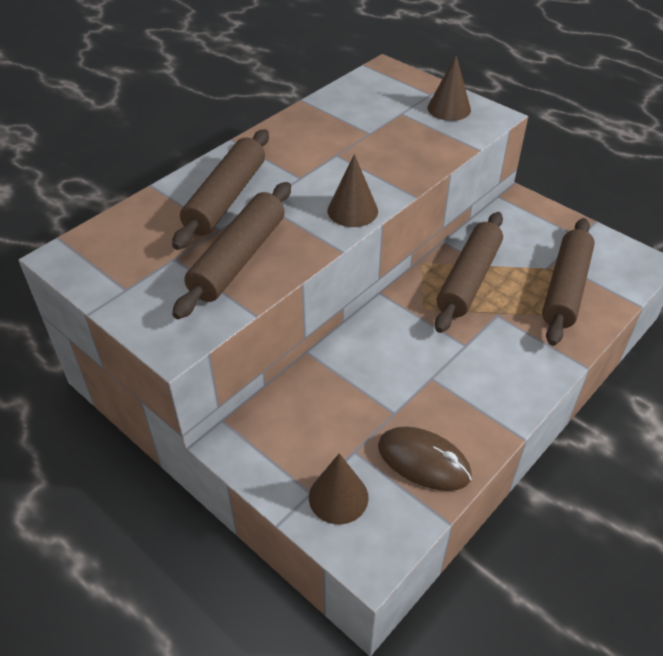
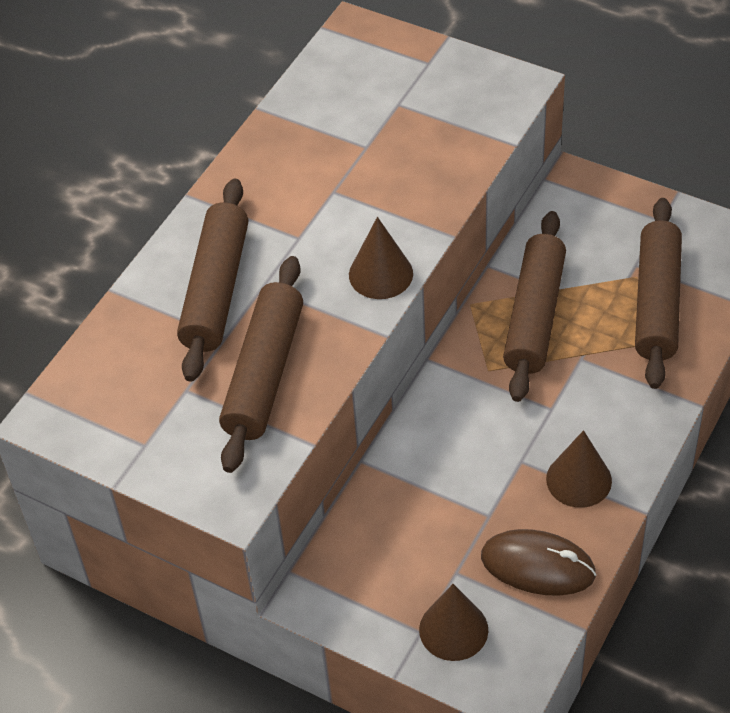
camera: 10 degrees left, 5 degrees up
brown cone [427,56,471,121] -> brown cone moved to [546,430,612,508]

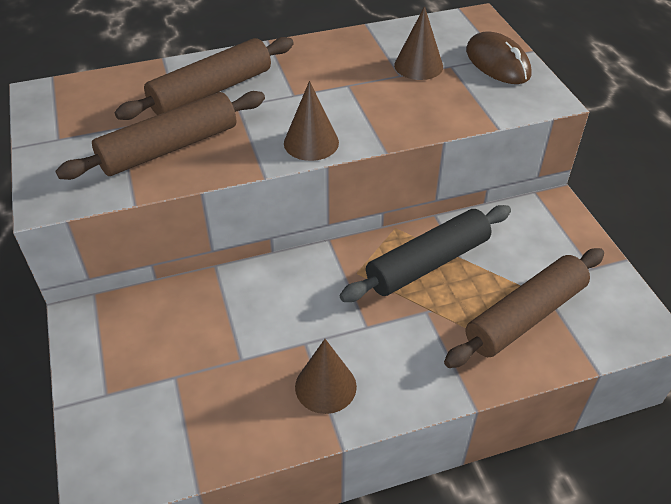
camera: 40 degrees right, 5 degrees down
brown cone [419,584,488,661] -> brown cone moved to [394,6,443,80]
brown mouse [481,529,597,596] -> brown mouse moved to [466,31,531,84]
brown rolling pin [503,211,566,402] -> black rolling pin [340,205,511,302]

